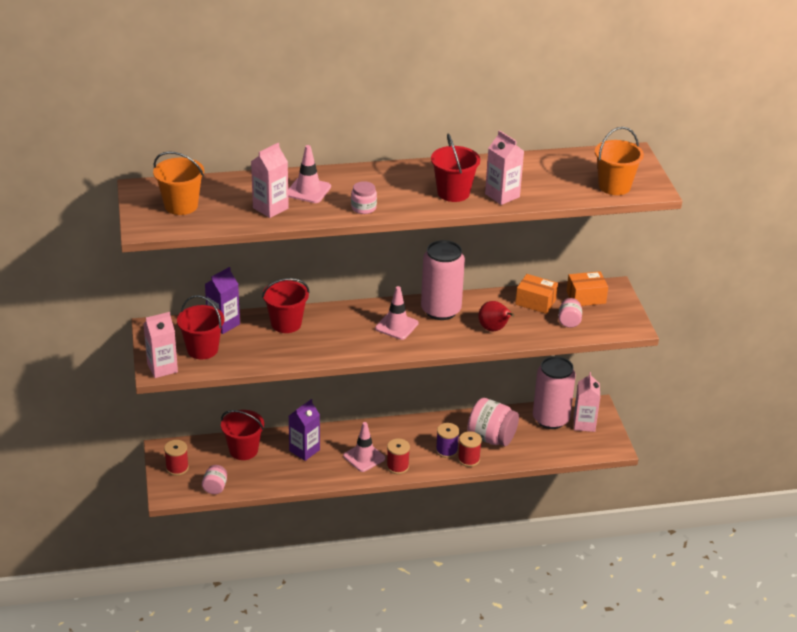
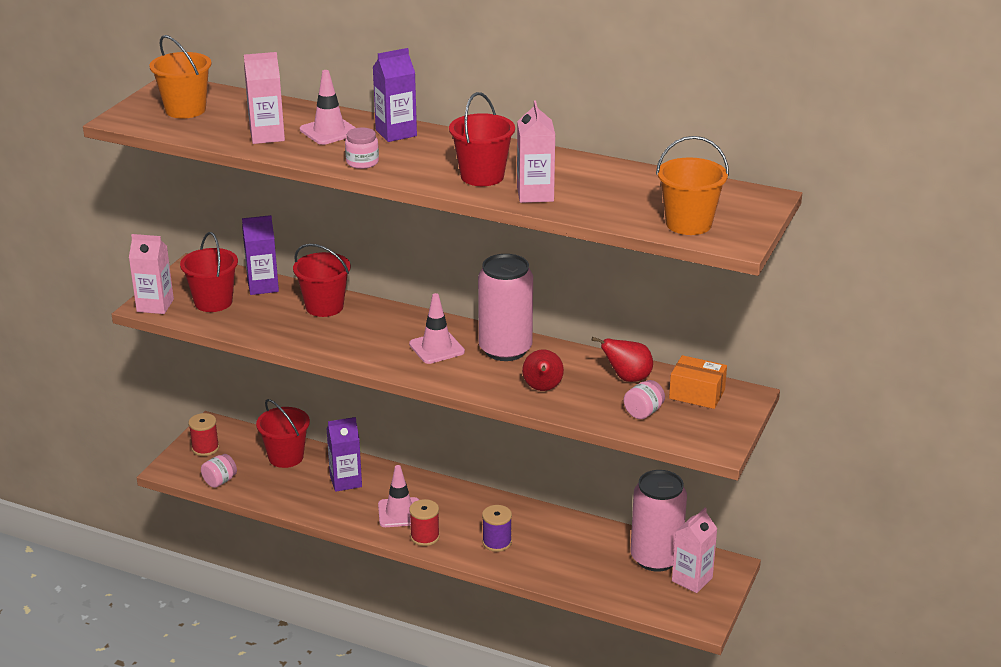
camera: 35 degrees right, 5 degrees down
red spool [458,431,482,467] -> none
pink jar [467,398,519,446] -> none
orange box [515,274,558,314] -> red pear [592,337,653,382]
none -> purple carton [373,48,417,142]

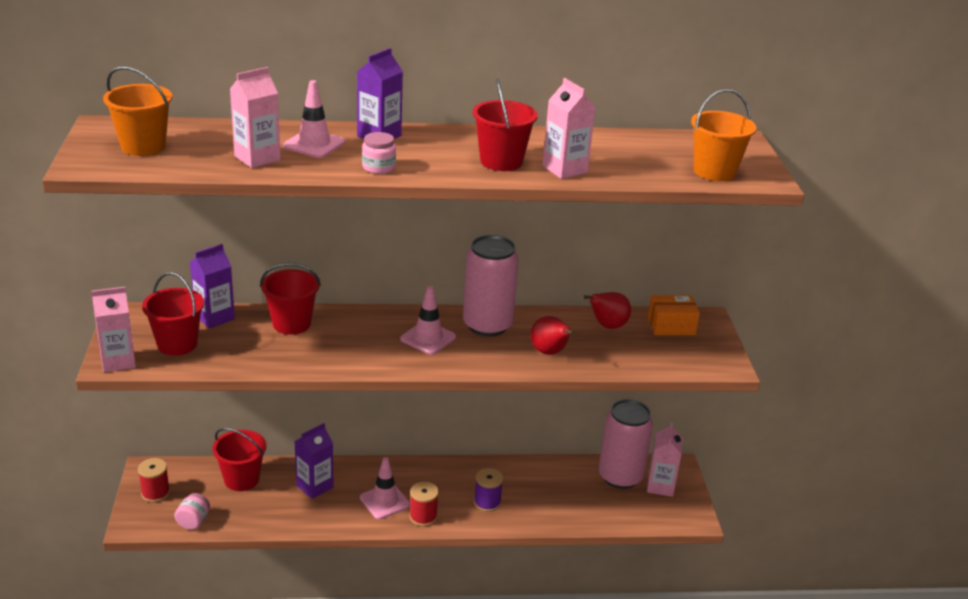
camera: 30 degrees left, 0 degrees up
pink jar [624,380,665,419] -> none

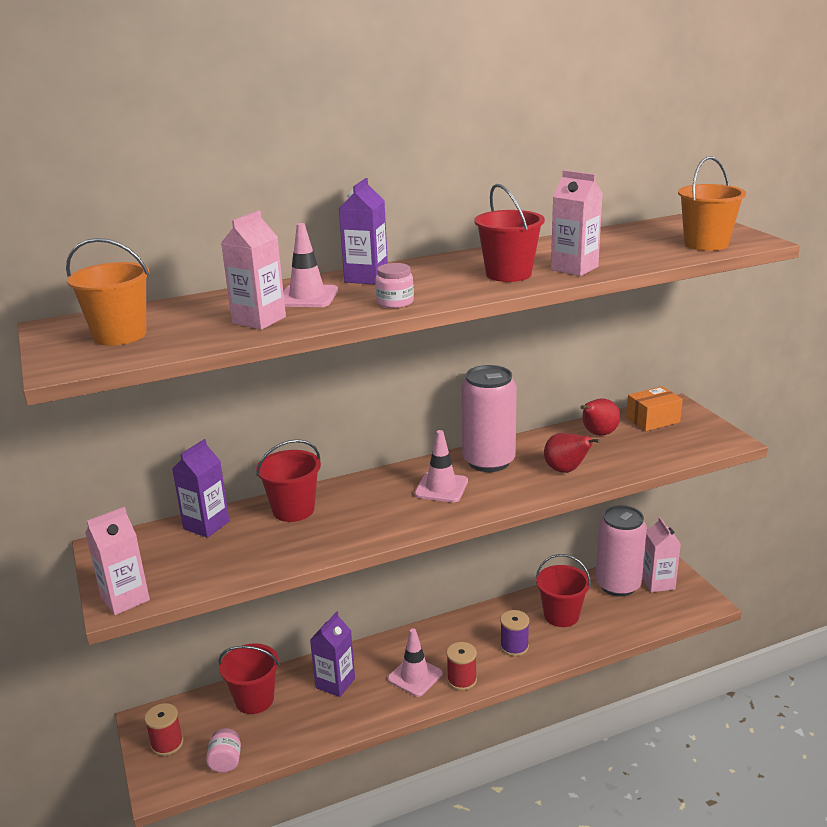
camera: 15 degrees left, 5 degrees down
red bucket [142,272,204,356] -> red bucket moved to [536,554,591,627]

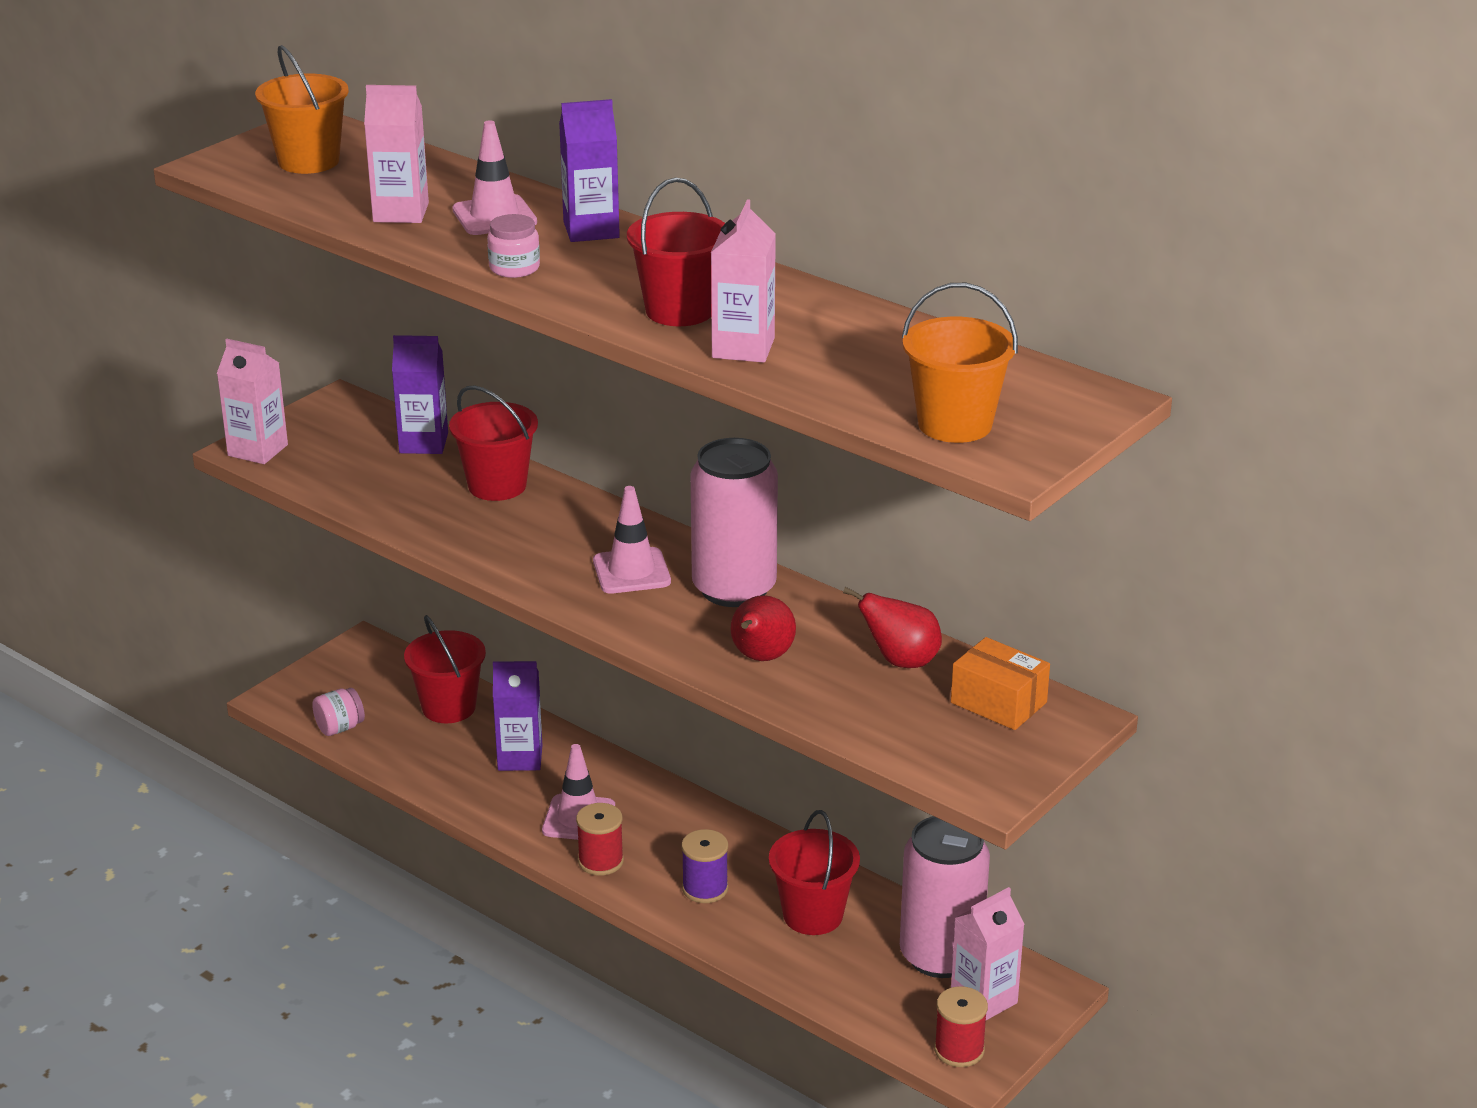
camera: 60 degrees right, 5 degrees up
red spool [145,703,183,756] -> red spool moved to [934,986,988,1067]

